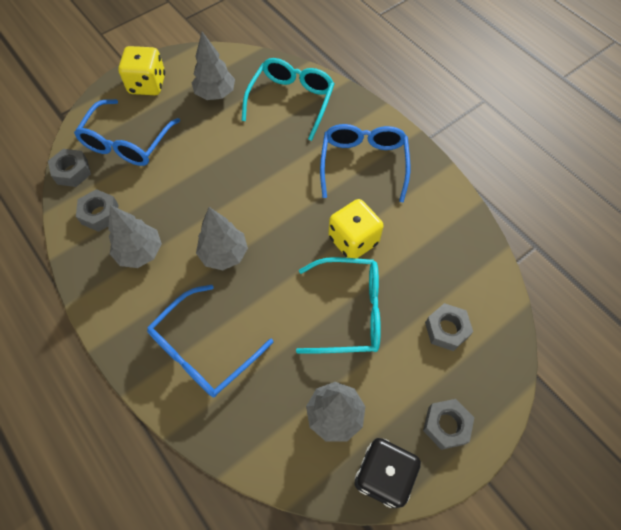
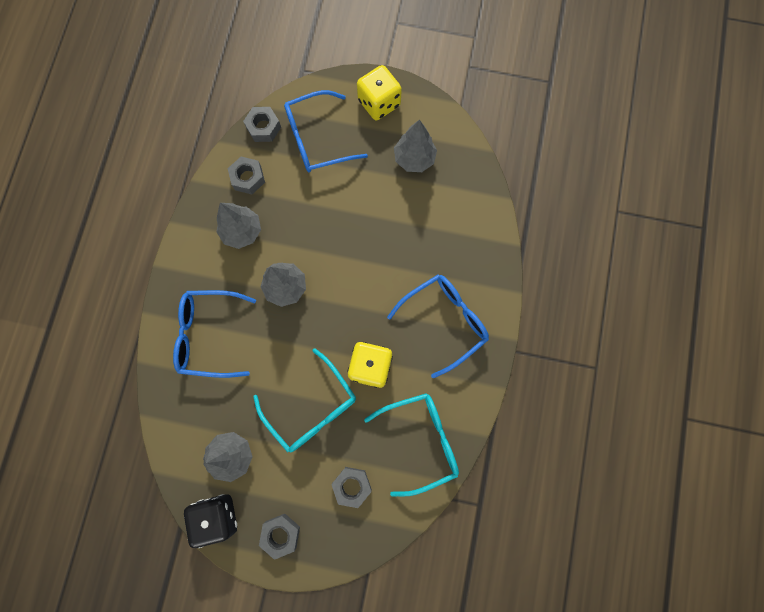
camera: 50 degrees right, 15 degrees up
turquoise glasses [242,58,334,141] -> turquoise glasses moved to [364,393,459,496]

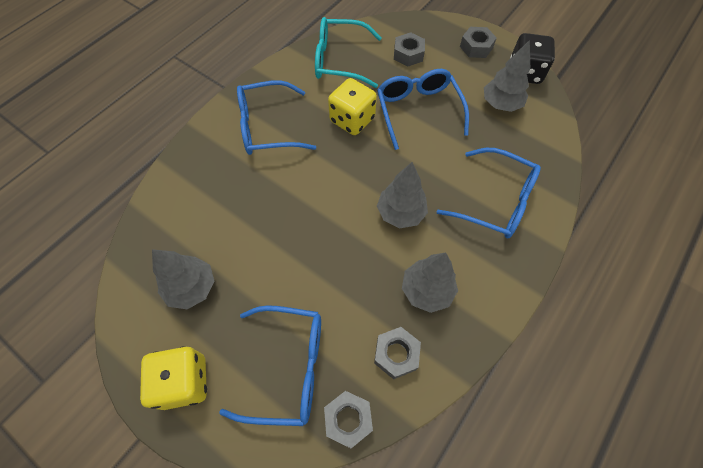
camera: 155 degrees left, 15 degrees down
turquoise glasses [253,348,356,453] -> blue glasses [377,69,469,150]

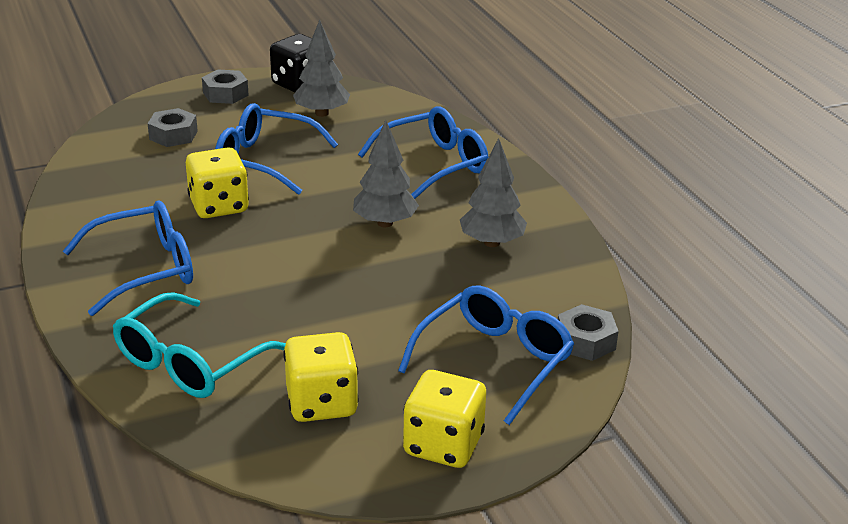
camera: 60 degrees left, 30 degrees down
grey tree [152,249,215,309] -> yellow dice [283,332,359,422]
blue glasses [237,80,316,155] -> blue glasses turned 135 degrees counterclockwise [63,201,193,316]
turquoise glasses [315,17,382,88] -> turquoise glasses moved to [113,292,286,398]
grey nut [374,327,421,379] -> none

